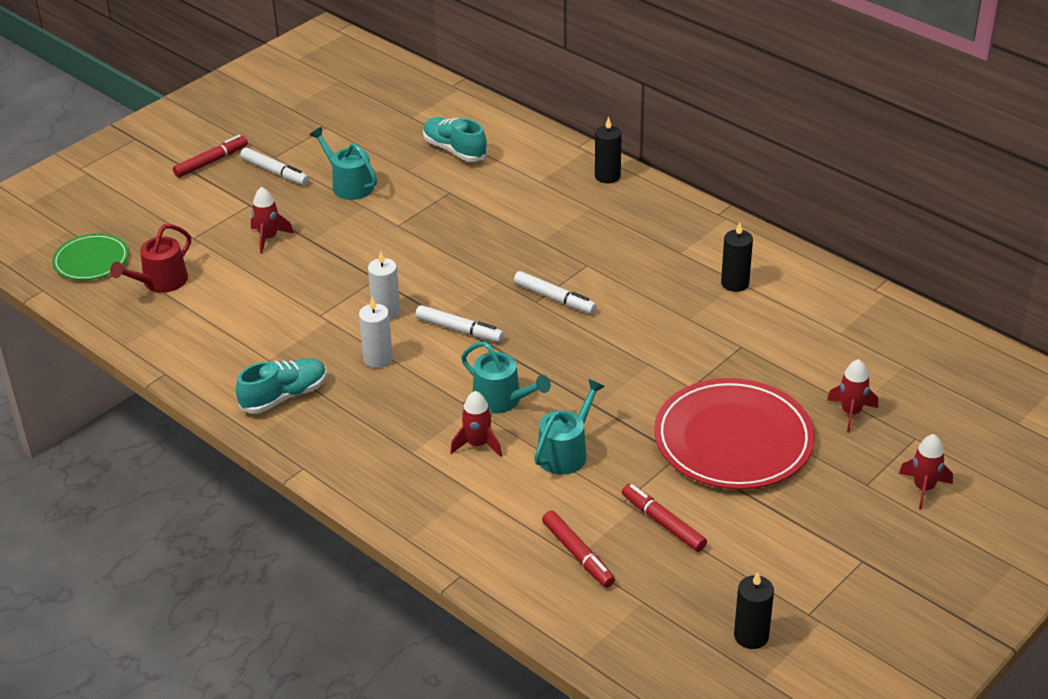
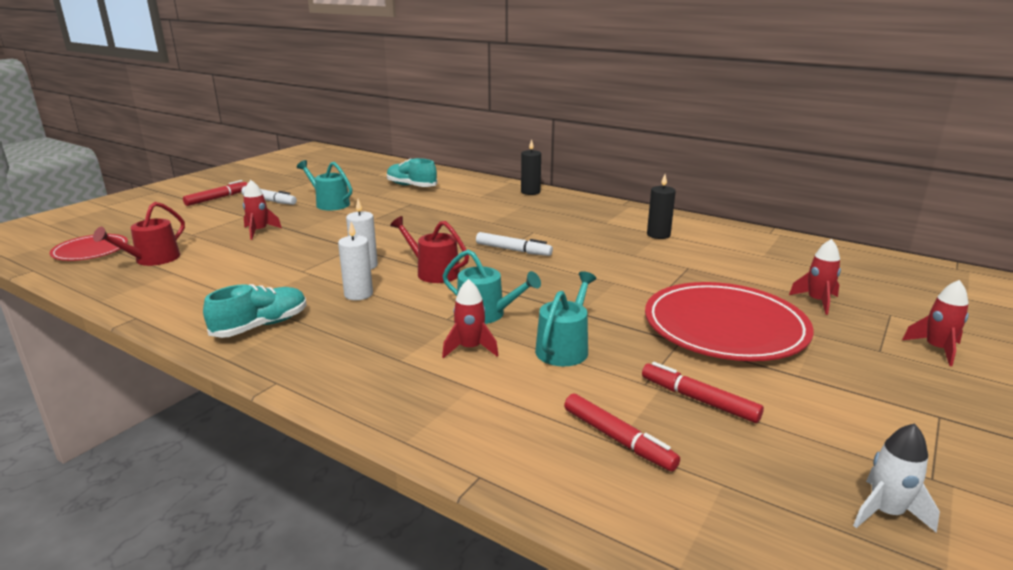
camera: 10 degrees left, 15 degrees down
green plate [52,233,129,280] -> red plate [49,234,128,261]
white marker [415,305,504,342] -> red watering can [390,216,469,283]
black candle [734,572,774,649] -> white rocket [853,423,940,533]

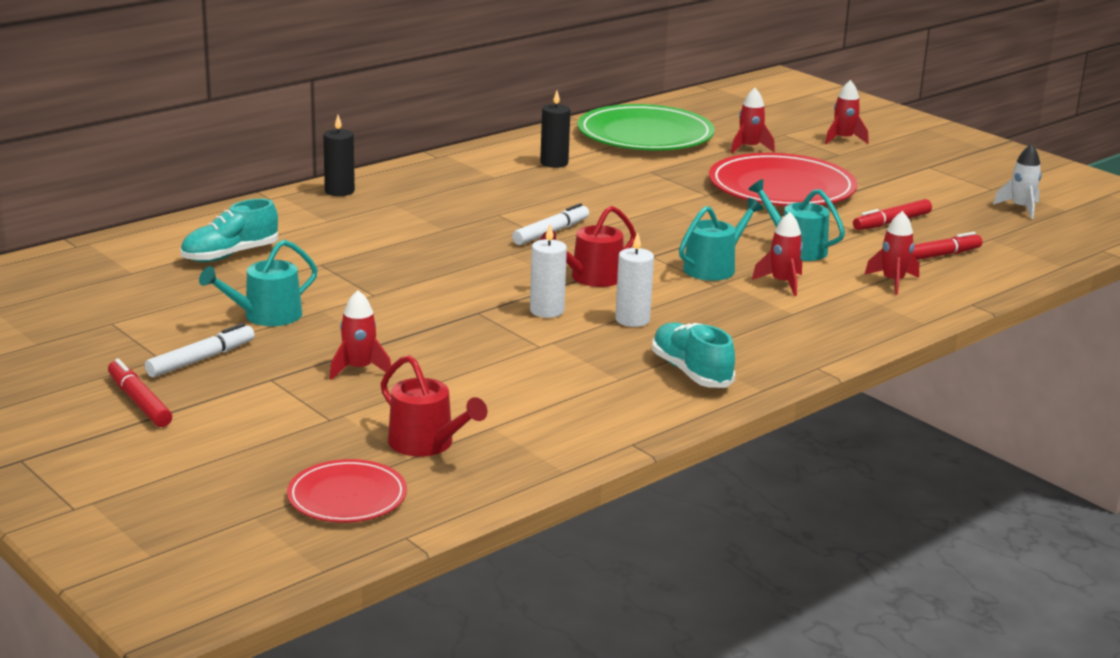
camera: 75 degrees left, 0 degrees up
none -> green plate [577,104,715,151]
none -> red rocket [864,211,919,295]

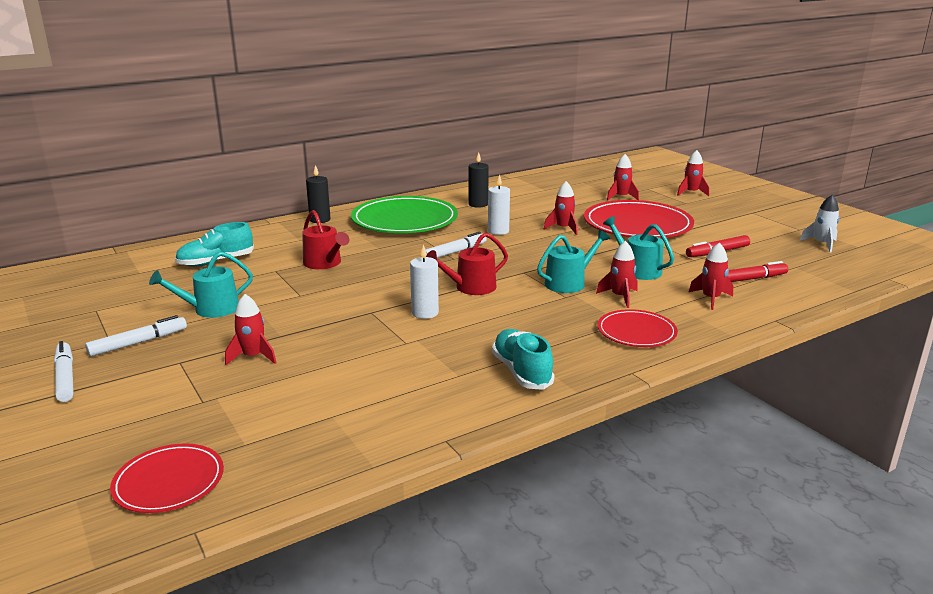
camera: 10 degrees right, 0 degrees up
red marker [108,358,172,427] -> white marker [54,341,74,402]
red watering can [381,355,488,457] -> red watering can moved to [302,210,349,269]
green plate [577,104,715,151] -> green plate moved to [351,196,458,233]
white candle [615,232,654,327] -> white candle moved to [488,174,510,235]
none -> red rocket [544,181,578,235]
none -> red plate [597,309,678,347]

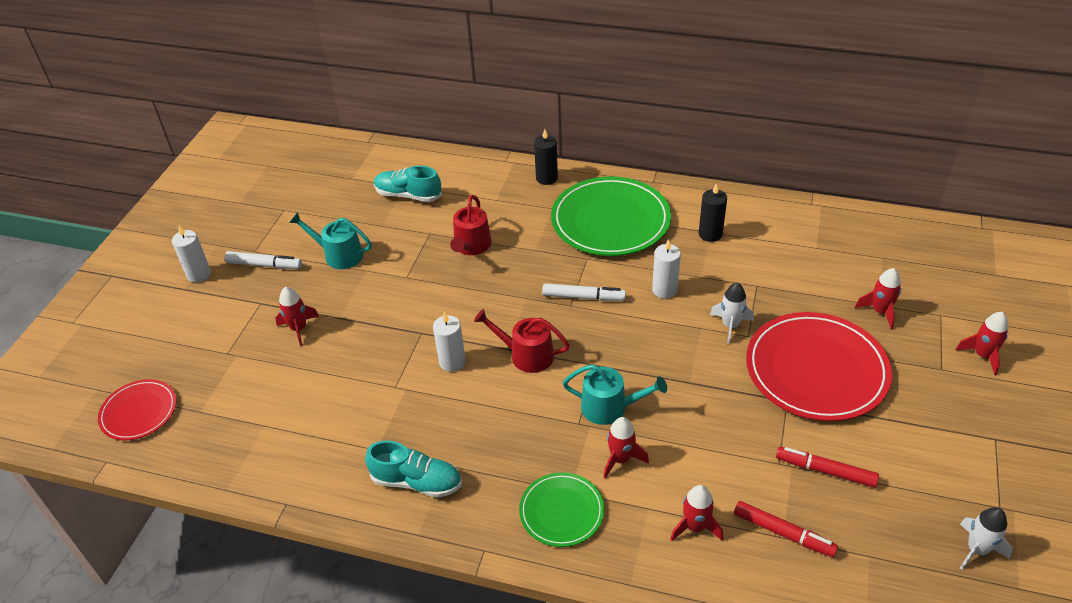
camera: 50 degrees right, 20 degrees up
white marker [54,341,74,402] -> white candle [172,226,211,282]
turquoise shoe [492,329,554,390] -> turquoise shoe turned 75 degrees clockwise [365,441,462,498]
red rocket [544,181,578,235] -> white rocket [710,283,754,344]
red plate [597,309,678,347] -> green plate [519,472,604,547]
turquoise watering can [603,216,674,280] -> none

